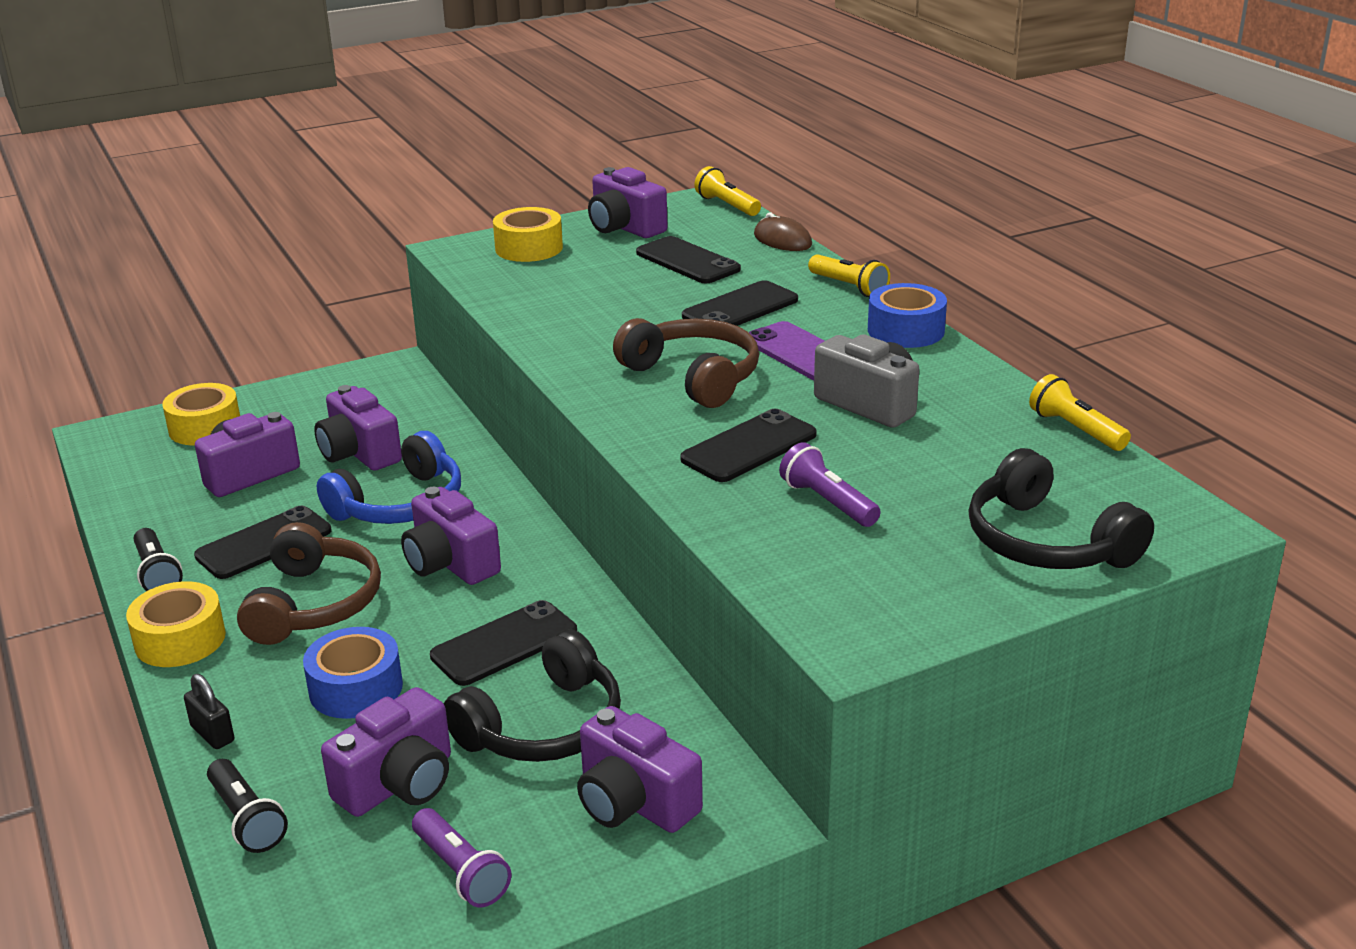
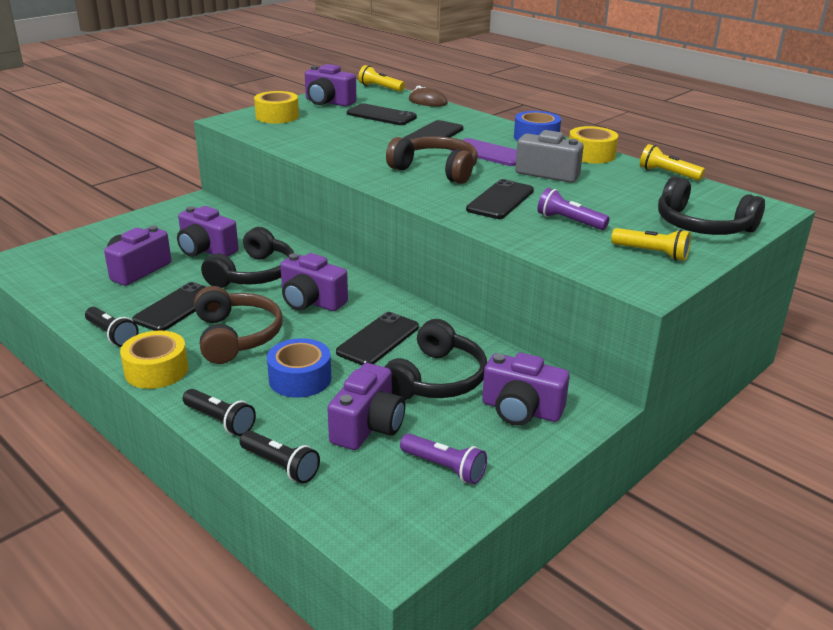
camera: 20 degrees left, 0 degrees up
yellow tape [162,383,240,445] -> yellow tape moved to [569,126,618,164]
black padlock [184,674,234,749] -> black flashlight [183,389,256,436]
blue headphones [317,431,461,524] -> black headphones [201,227,294,288]
yellow flashlight [808,254,890,297] -> yellow flashlight moved to [611,228,691,261]

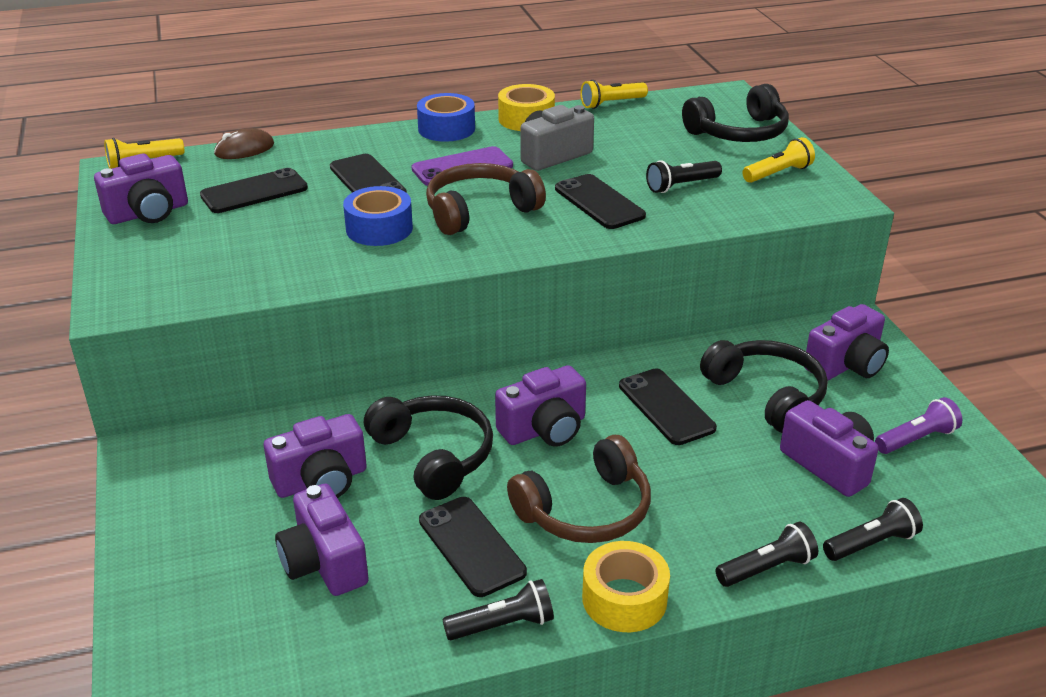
camera: 60 degrees left, 5 degrees up
brown headphones [194,286,283,364] -> brown headphones turned 135 degrees clockwise [507,435,651,543]
yellow tape [254,91,299,124] -> none
blue tape [267,338,331,398] -> blue tape moved to [343,186,413,246]
purple flashlight [538,188,610,230] -> black flashlight [646,160,722,193]

